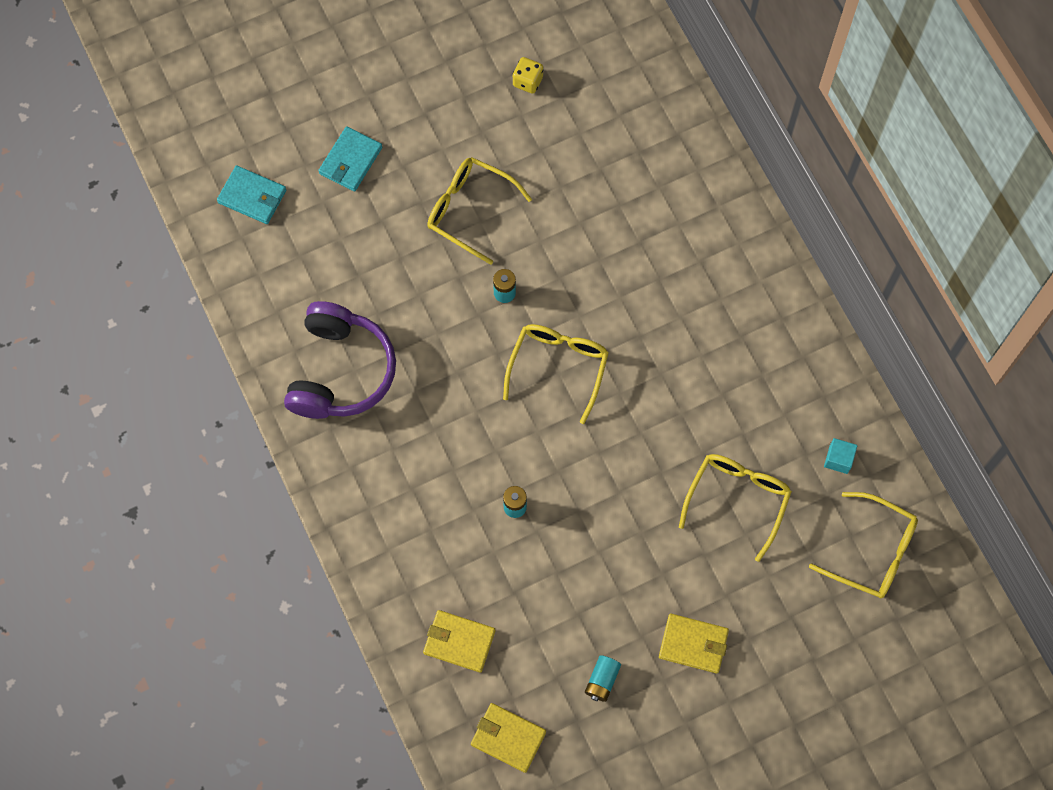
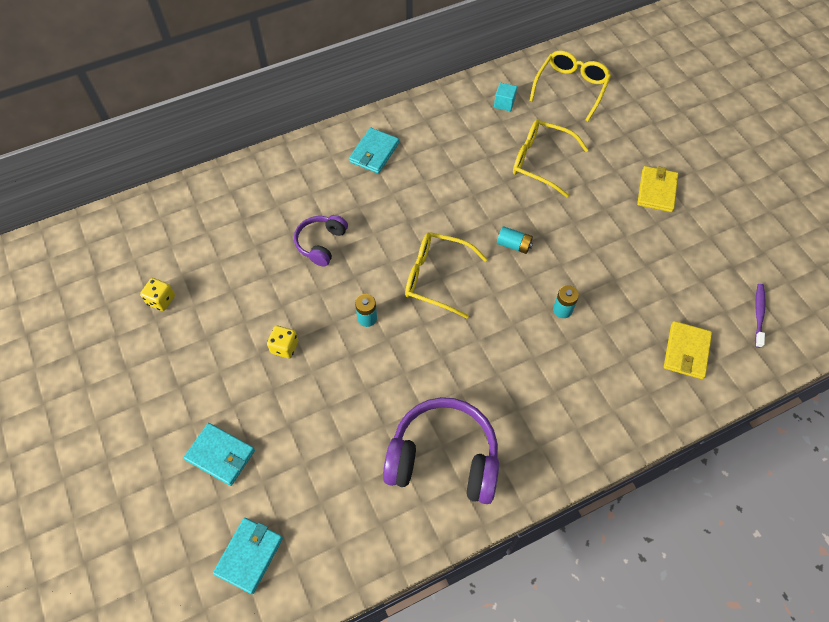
camera: 90 degrees left, 10 degrees down
yellow glasses [427,157,532,265] -> yellow dice [267,326,298,358]
yellow wallet [471,703,546,773] -> purple toothbrush [755,284,766,348]
turquoise battery [585,655,621,702] -> turquoise battery moved to [497,226,533,254]
none -> purple headphones [294,215,348,267]
none -> turquoise wallet [349,127,399,174]

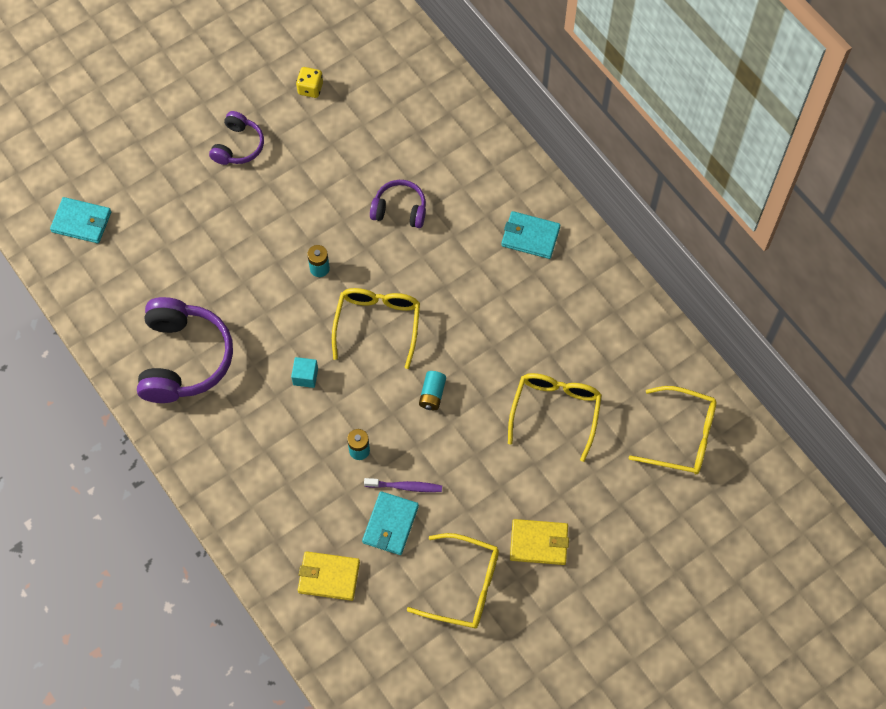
camera: 80 degrees right, 5 degrees up
turquoise wallet [184,423,255,486] -> turquoise wallet moved to [362,491,419,555]
yellow dice [267,326,298,358] -> none
turquoise cube [494,82,517,112] -> turquoise cube moved to [291,357,318,388]
purple toothbrush [755,284,766,348] -> purple toothbrush moved to [364,478,442,492]
none -> purple headphones [209,111,264,165]
none -> yellow glasses [407,533,499,629]

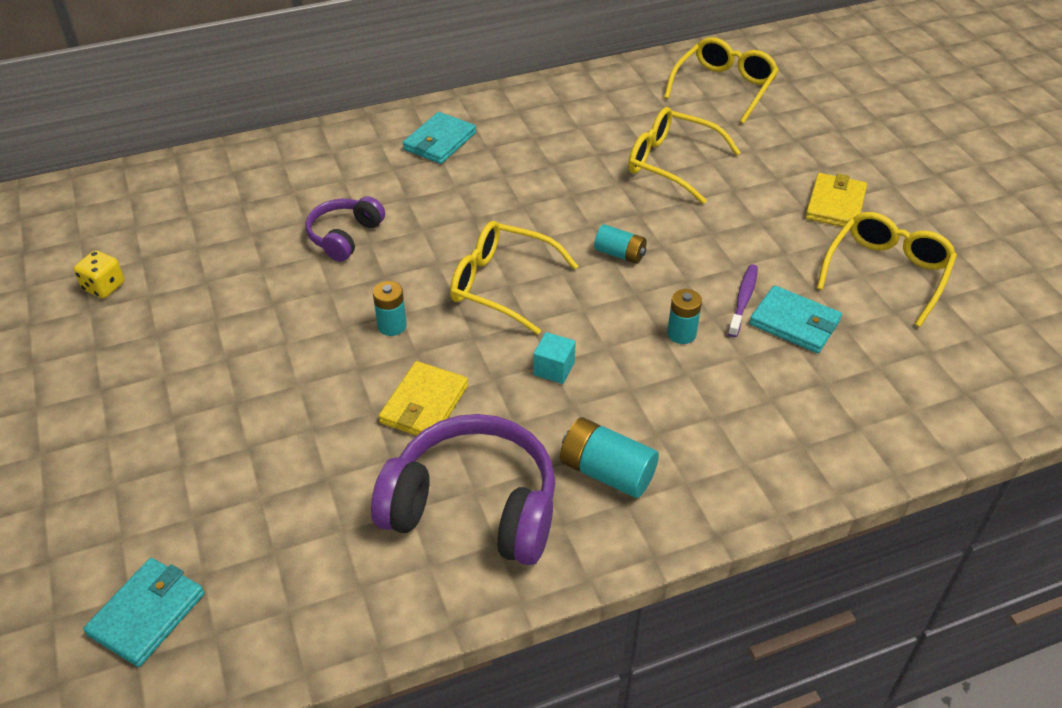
camera: 75 degrees left, 20 degrees down
purple headphones [209,111,264,165] -> none
yellow wallet [298,551,360,601] -> yellow wallet moved to [379,361,468,436]
none -> turquoise battery [560,418,659,498]

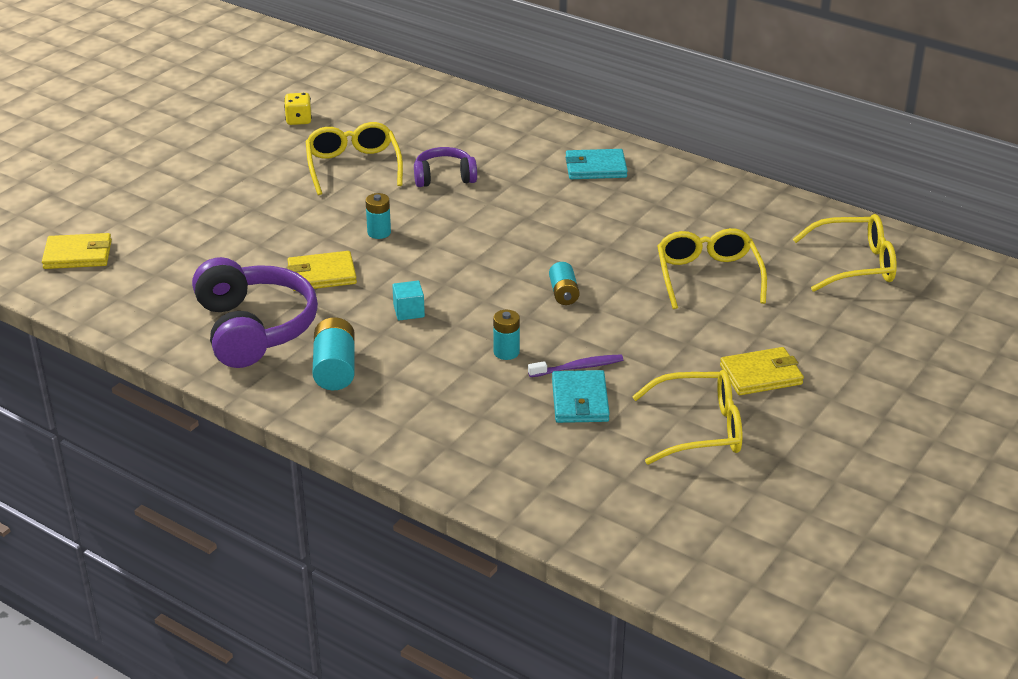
camera: 55 degrees right, 10 degrees down
turquoise wallet [83,558,205,667] -> yellow wallet [42,233,112,269]
yellow glasses [450,221,579,335] -> yellow glasses moved to [306,122,403,195]

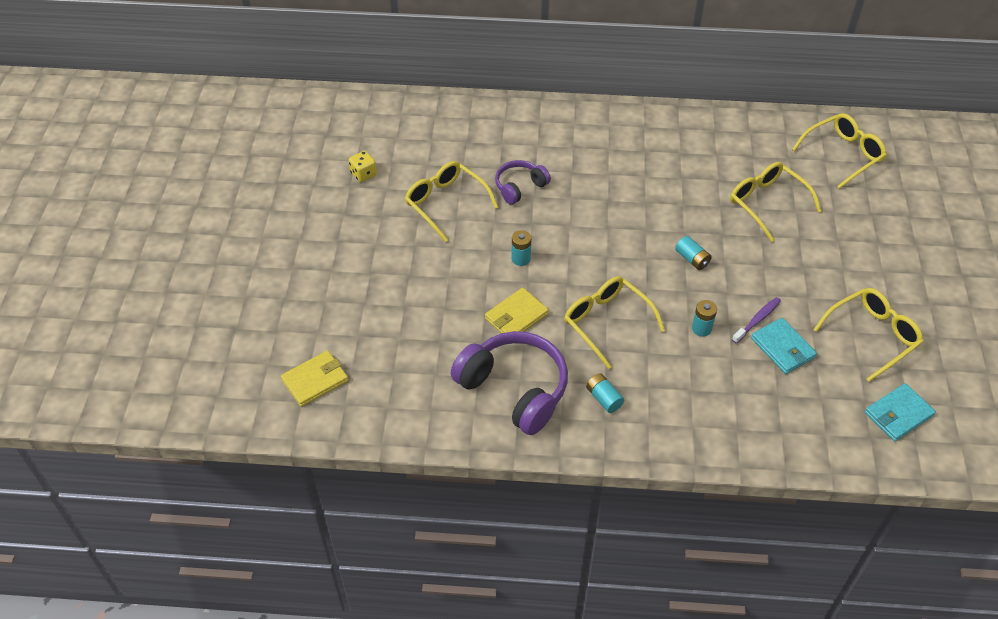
camera: 30 degrees left, 15 degrees up
turquoise battery [312,317,355,390] -> turquoise battery [586,373,624,413], size x0.65
turquoise cube [392,281,425,321] -> yellow glasses [564,276,665,369]
turquoise wallet [566,149,628,179] -> turquoise wallet moved to [865,383,936,441]
yellow wallet [720,347,804,395] -> none

